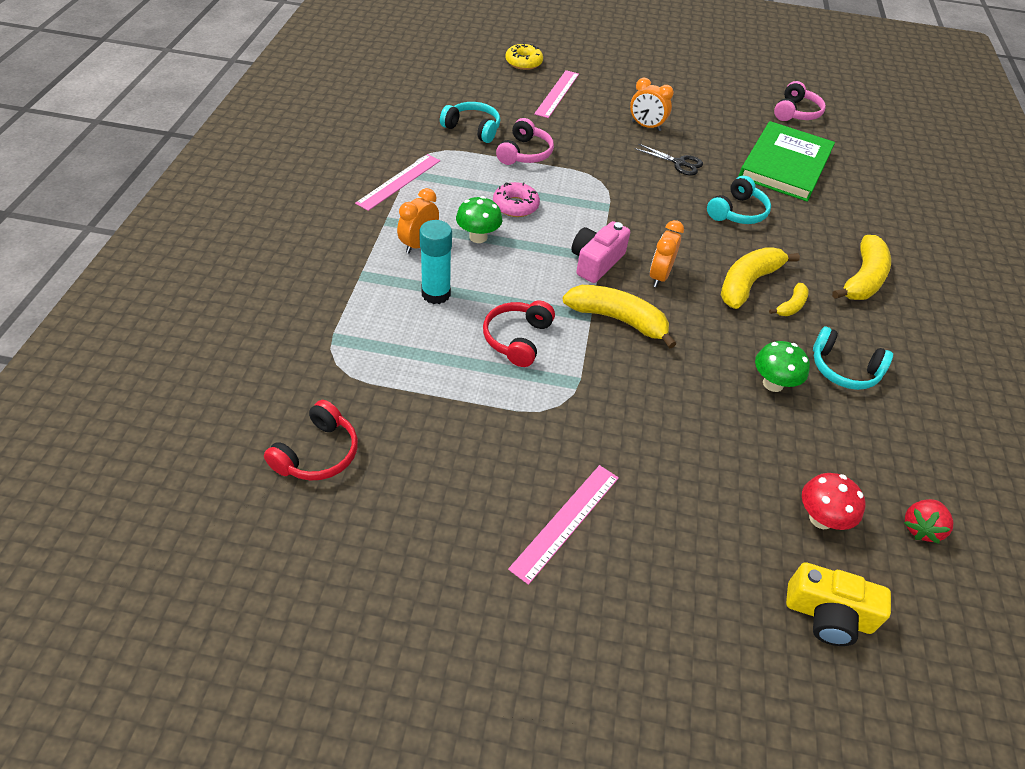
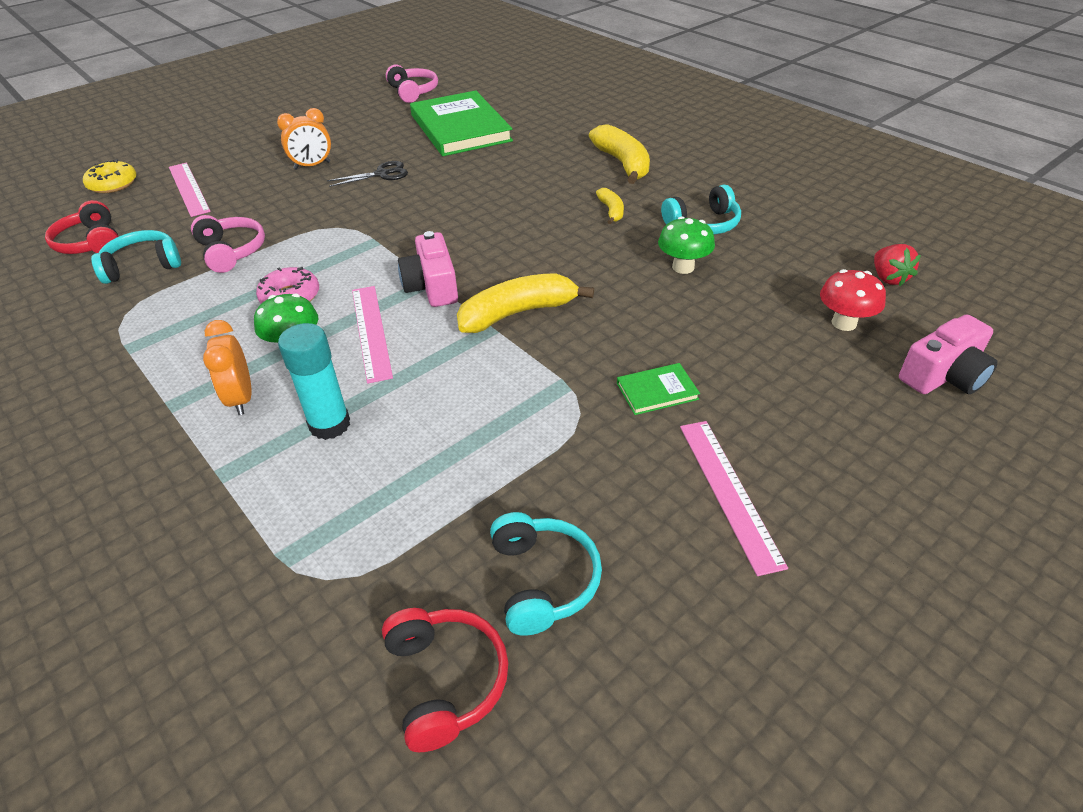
camera: 45 degrees left, 5 degrees down
pink ruler [355,154,440,211] -> pink ruler moved to [352,286,393,384]
red headphones [483,301,555,367] -> red headphones moved to [45,200,119,254]
orange clock [650,220,684,287] -> none
turquoise headphones [707,176,771,224] -> turquoise headphones moved to [490,512,602,636]
yellow banana [721,247,800,309] -> none
yellow camera [786,562,891,646] -> pink camera [899,315,998,394]
none -> green book [617,363,700,415]

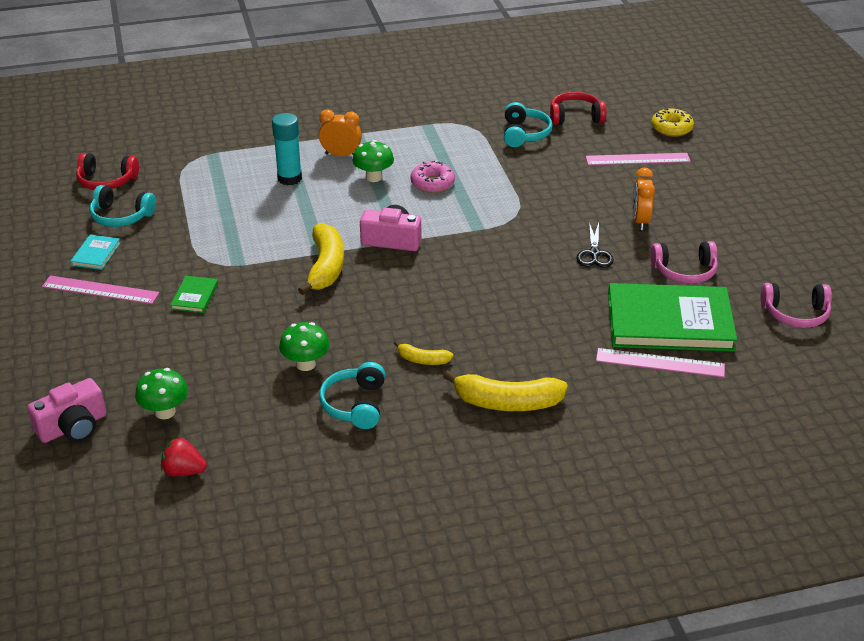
camera: 115 degrees right, 5 degrees down
pink headphones [191,215,265,273] -> pink headphones moved to [650,241,718,284]
pink ruler [352,286,393,384] -> pink ruler moved to [596,348,725,377]
red mushroom [820,269,886,331] -> green mushroom [135,368,188,419]
pink camera [899,315,998,394] -> pink camera turned 120 degrees counterclockwise [27,378,106,443]
none -> turquoise book [70,235,120,270]

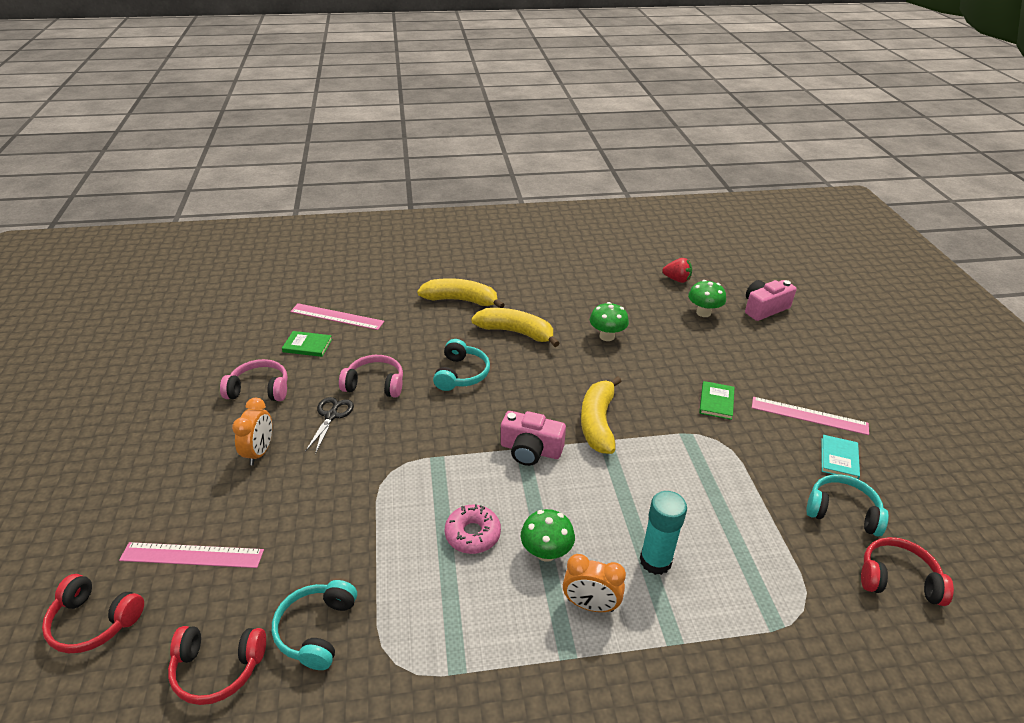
camera: 175 degrees left, 0 degrees up
turquoise headphones [319,362,385,429] -> turquoise headphones moved to [433,339,490,391]
yellow banana [394,341,453,365] -> yellow banana [471,308,560,347], size x1.92
green book [608,283,737,352] -> green book [282,331,332,357], size x0.41
yellow donut [651,108,694,137] -> red headphones [42,574,144,653]
pink headphones [761,283,832,328] -> pink headphones moved to [339,355,403,398]

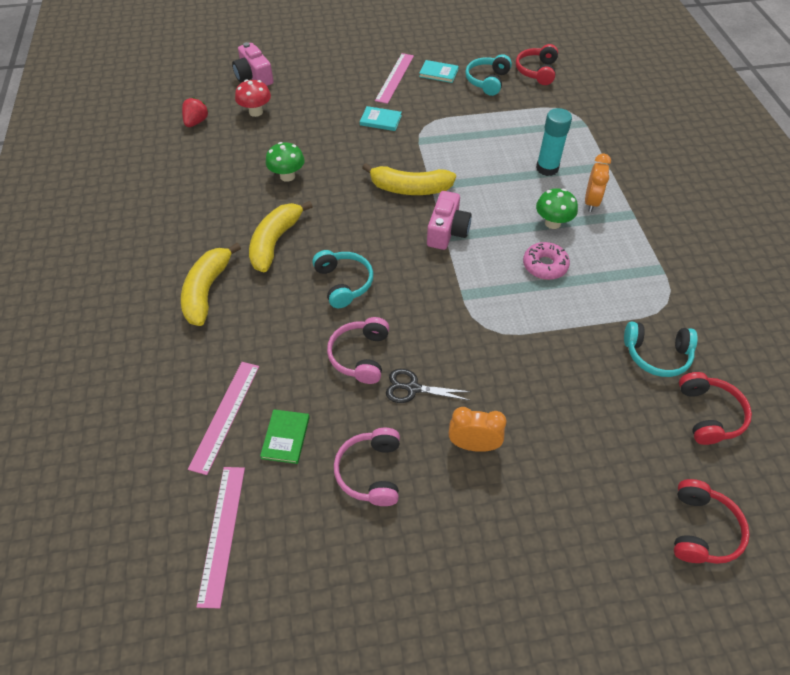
camera: 90 degrees left, 15 degrees up
pink ruler [119,542,264,568] -> pink ruler moved to [197,467,245,609]
turquoise headphones [433,339,490,391] -> turquoise headphones turned 60 degrees clockwise [312,250,373,308]
green mushroom [688,280,726,317] -> red mushroom [235,80,271,117]
green book [699,381,735,420] -> turquoise book [360,106,402,131]

